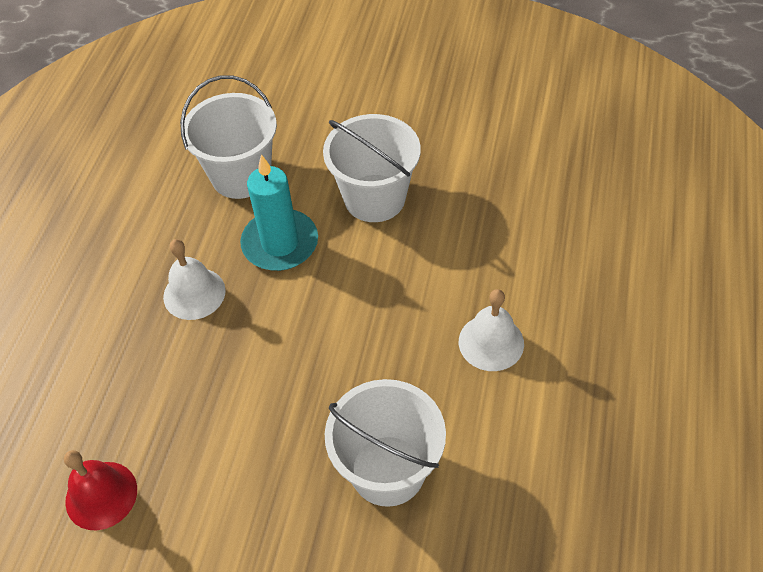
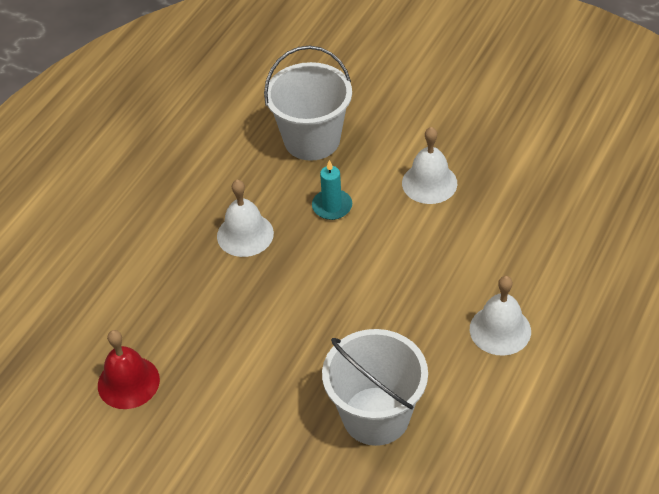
camera: 15 degrees right, 5 degrees down
turquoise candle [240,154,318,271] -> turquoise candle [312,160,352,220], size x0.56
white bucket [323,114,421,222] -> white bell [402,127,457,204]

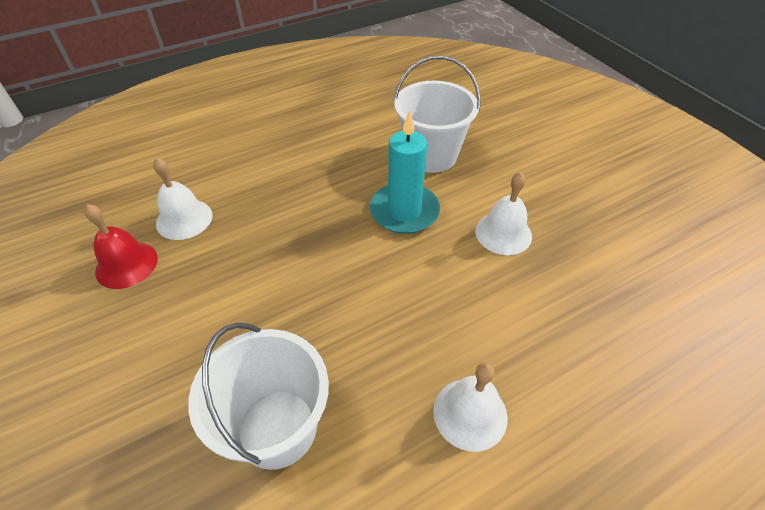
camera: 30 degrees right, 0 degrees up
white bell [217,180,274,257] -> white bell moved to [153,157,213,240]
turquoise candle [312,160,352,220] -> turquoise candle [370,111,440,234], size x1.78

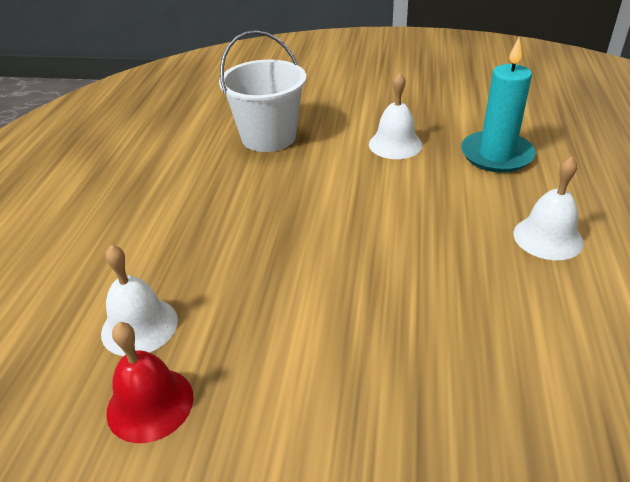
camera: 50 degrees left, 10 degrees down
white bucket [188,323,329,470] -> none
turquoise candle [370,111,440,234] -> turquoise candle moved to [461,38,536,173]

